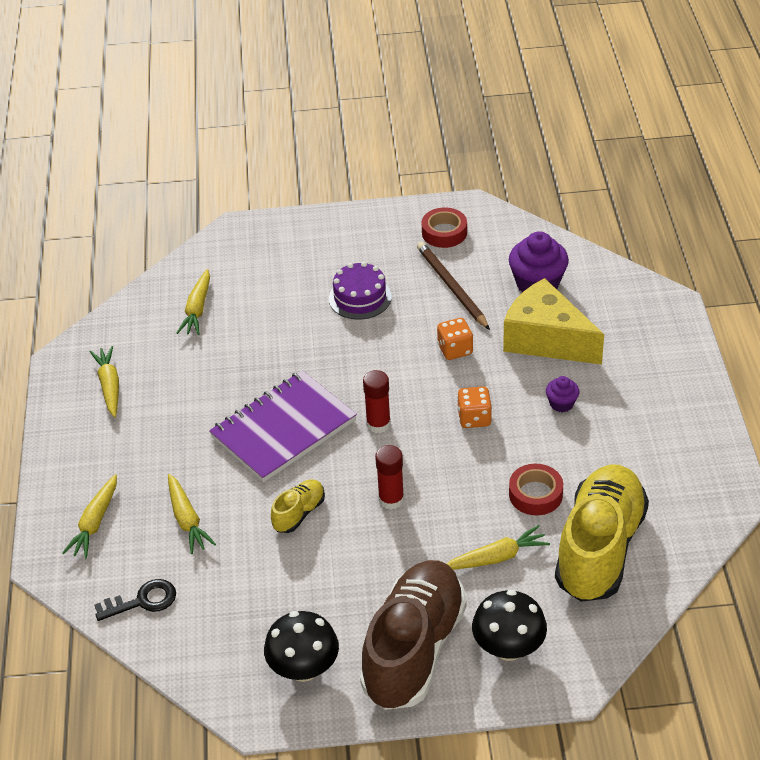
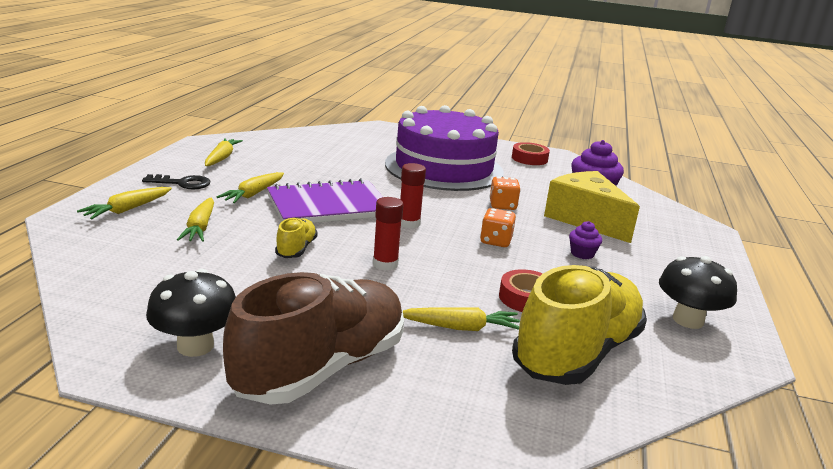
camera: 15 degrees right, 20 degrees down
black key [94,579,176,621] -> black key moved to [142,174,210,189]
yellow carrot [177,269,210,335] -> yellow carrot moved to [216,172,284,203]
yellow shoe [271,479,325,533] -> yellow shoe turned 45 degrees counterclockwise [275,217,318,258]
purple cake [329,262,392,320] -> purple cake [385,105,504,191], size x2.30
brown pencil [417,242,490,330] -> none
black mushroom [472,590,547,661] -> black mushroom moved to [659,256,737,329]

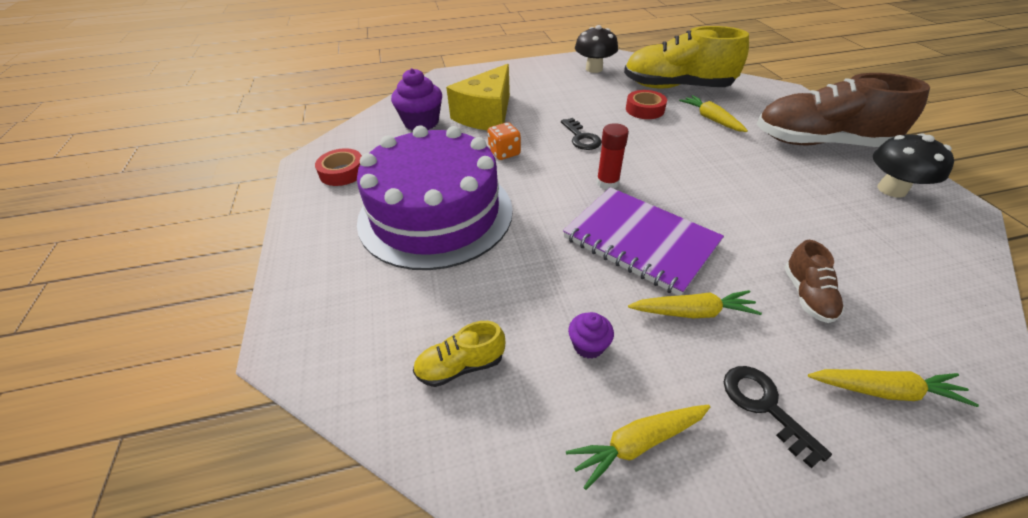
camera: 115 degrees left, 20 degrees up
yellow carrot [177,197,214,242] -> brown shoe [784,240,844,323]
yellow shoe [275,217,318,258] -> yellow shoe moved to [413,321,505,387]
red glue stick [373,197,403,270] -> none
orange dice [480,208,516,247] -> black key [561,118,601,150]
purple cupcake [569,221,602,259] -> purple cupcake moved to [568,312,614,359]

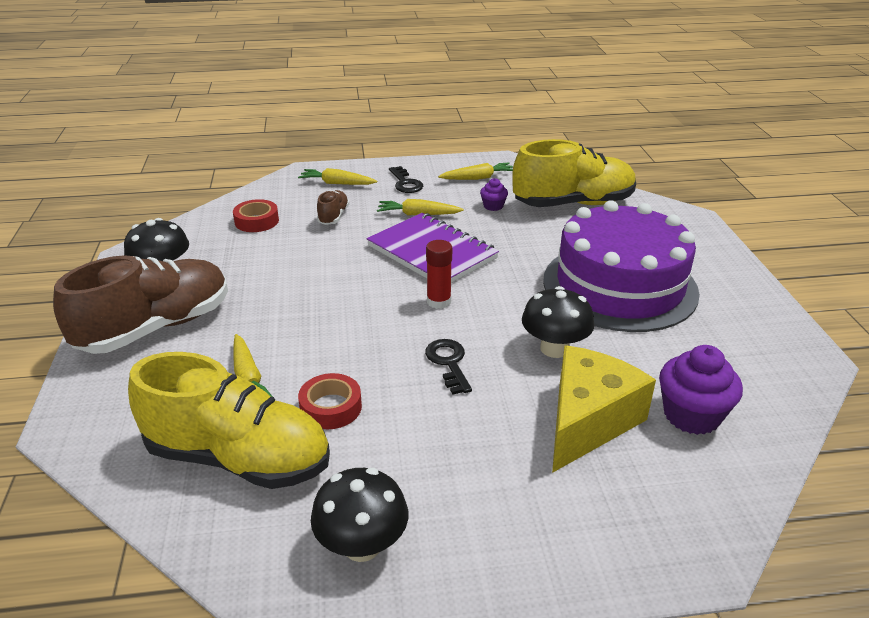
camera: 175 degrees left, 10 degrees down
red tape [315,148,362,186] -> red tape moved to [233,199,279,232]
yellow shoe [413,321,505,387] -> yellow shoe [512,139,636,207], size x2.27
orange dice [488,122,521,160] -> black mushroom [522,286,595,358]
brown shoe [757,73,930,147] -> brown shoe turned 60 degrees counterclockwise [53,255,228,354]

